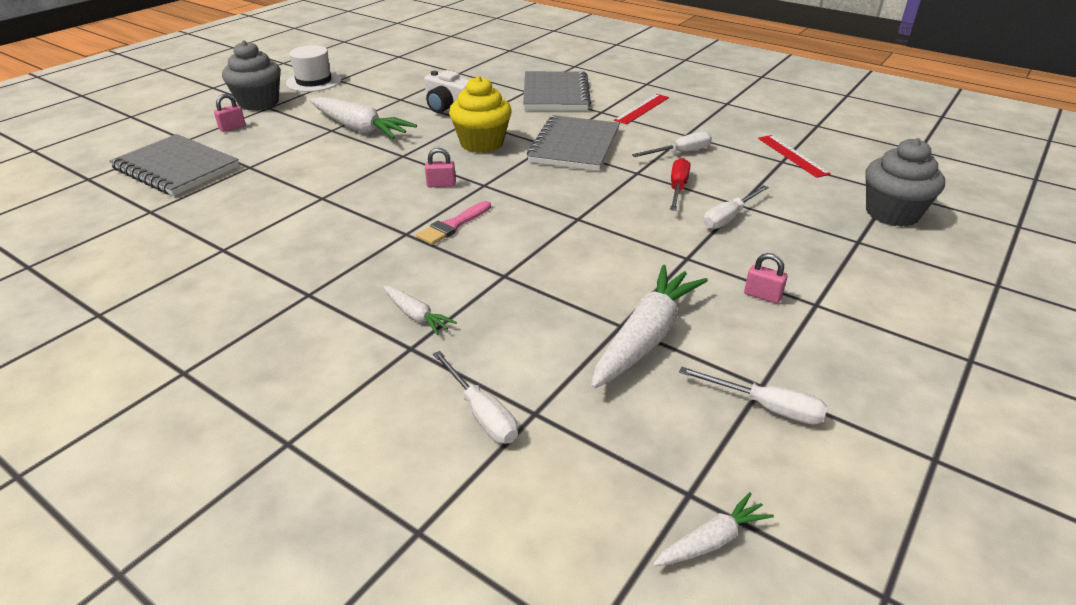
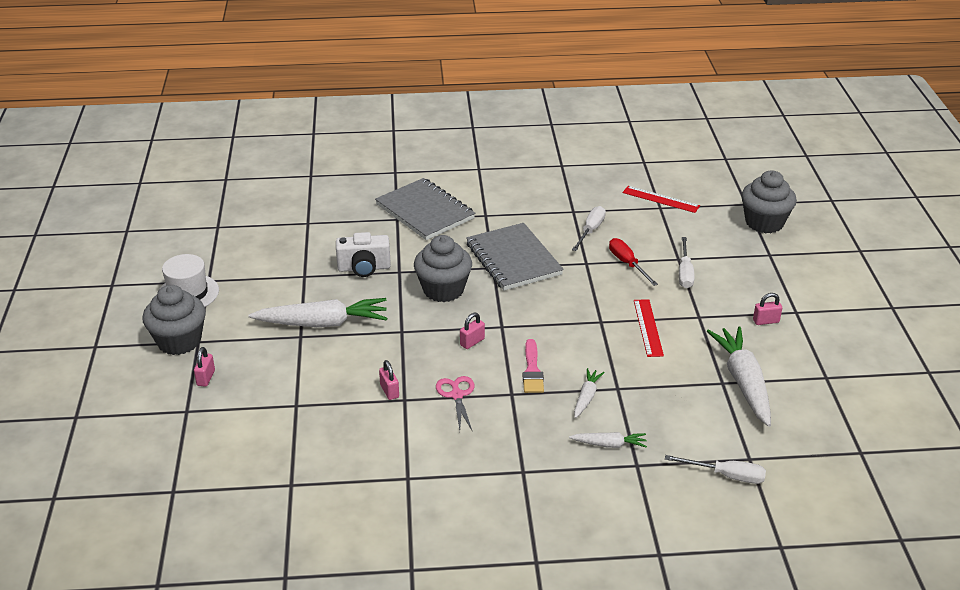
camera: 40 degrees left, 0 degrees up
grey notebook [109,134,239,196] -> none
yellow cupcake [449,76,512,153] -> grey cupcake [414,235,472,302]
red ruler [614,94,669,124] -> red ruler moved to [634,299,664,357]
white carrot [653,492,774,567] -> white carrot moved to [574,368,605,418]
white screwdriver [679,367,827,424] -> none
none -> pink padlock [379,360,399,400]
none -> pink scissors [436,376,475,430]

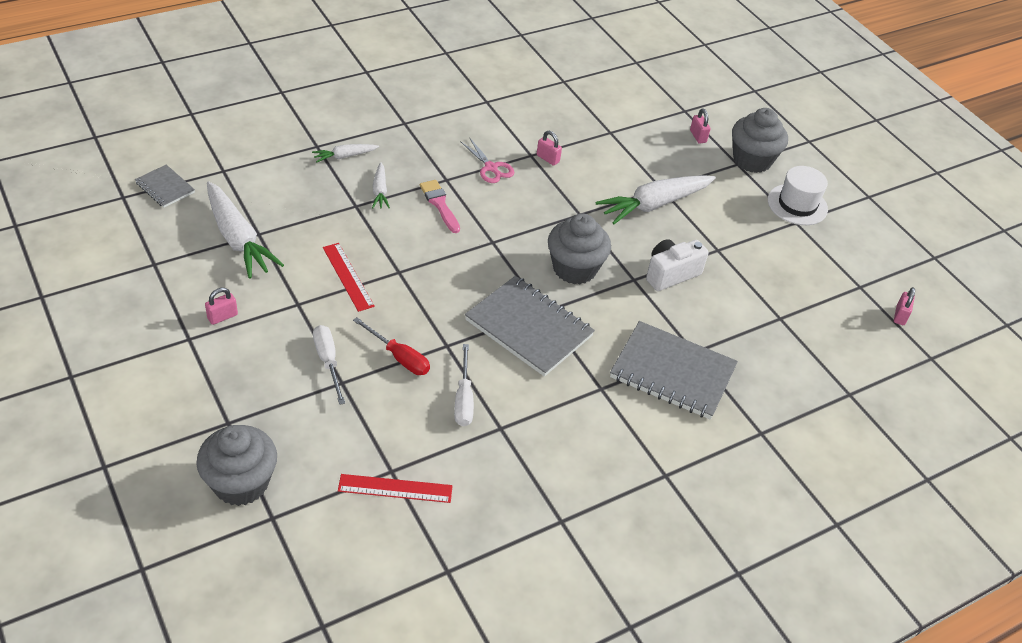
camera: 150 degrees right, 10 degrees up
pink padlock [460,312,485,349] -> pink padlock moved to [894,287,915,325]
white screwdriver [665,455,766,484] -> none
none -> grey notebook [135,164,195,208]

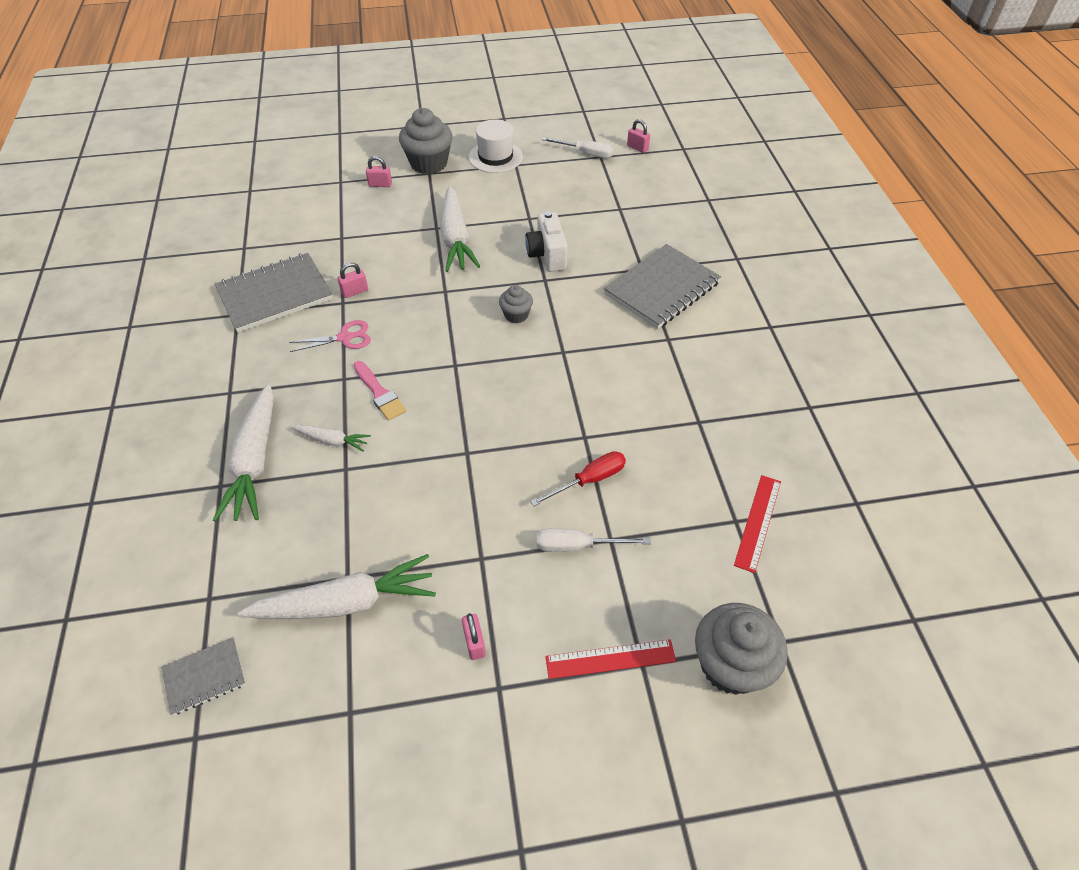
camera: 65 degrees left, 5 degrees up
white carrot [312,144,379,163] -> white carrot [213,384,274,522], size x2.00
red ruler [323,243,375,312] -> red ruler moved to [545,639,676,679]
pink brush [420,180,460,233] -> pink brush turned 120 degrees counterclockwise [354,361,407,421]
white screwdriver [454,344,474,426] -> white screwdriver moved to [541,137,614,158]
grey notebook [465,276,595,377] -> grey notebook moved to [215,253,333,333]
grey cupcake [548,214,611,284] -> grey cupcake [499,285,533,323], size x0.54

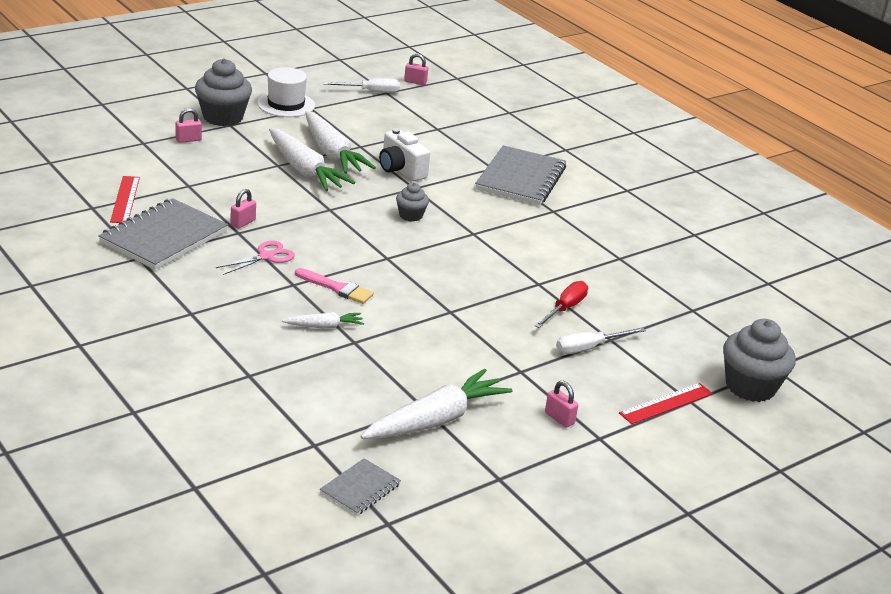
camera: 30 degrees left, 20 degrees down
white carrot [213,384,274,522] -> white carrot moved to [305,111,376,174]
red ruler [734,475,781,573] -> red ruler moved to [110,176,140,223]

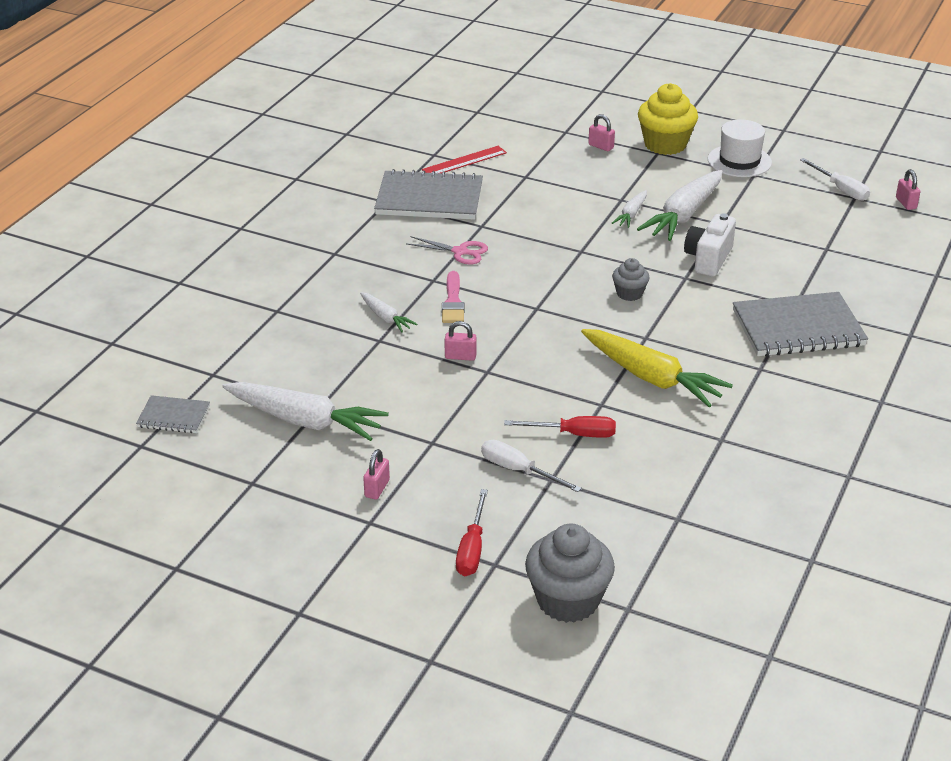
camera: 65 degrees right, 5 degrees up
grey cupcake [195,58,252,126] -> yellow cupcake [638,83,698,155]
pink padlock [230,189,256,229] -> pink padlock moved to [445,321,477,361]
white carrot [269,128,355,191] -> white carrot [612,190,647,228], size x0.50
red ruler [619,383,713,424] -> red screwdriver [456,489,488,576]
none -> yellow carrot [581,329,733,407]

